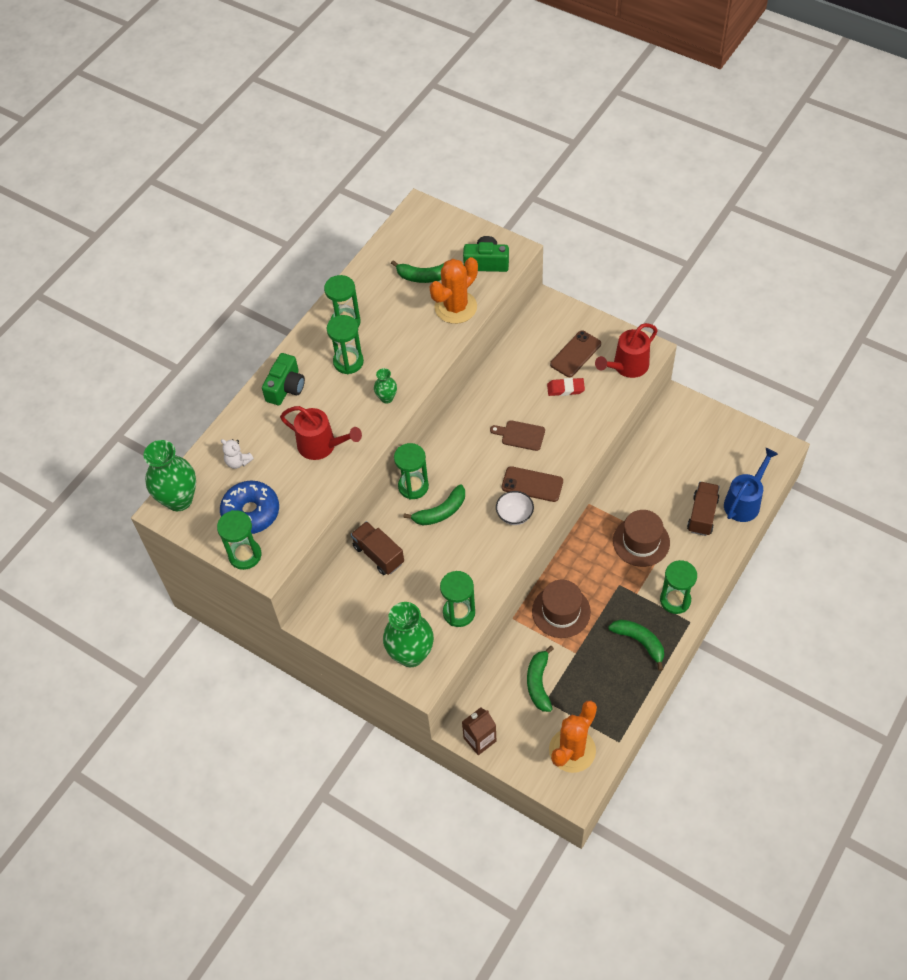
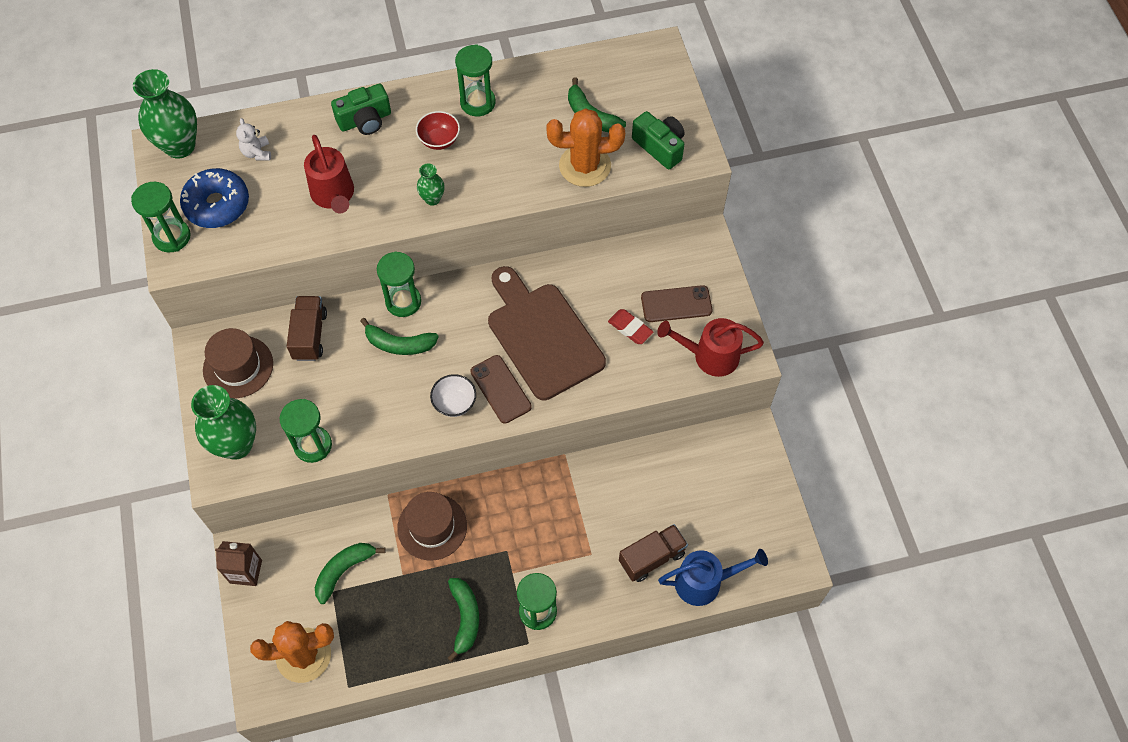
camera: 40 degrees right, 5 degrees up
green hourglass [327,315,364,374] -> red bowl [416,111,460,150]
brown cutting board [490,420,545,451] -> brown cutting board [488,266,606,401], size x2.32
brown hat [613,510,670,567] -> brown hat moved to [203,328,273,398]

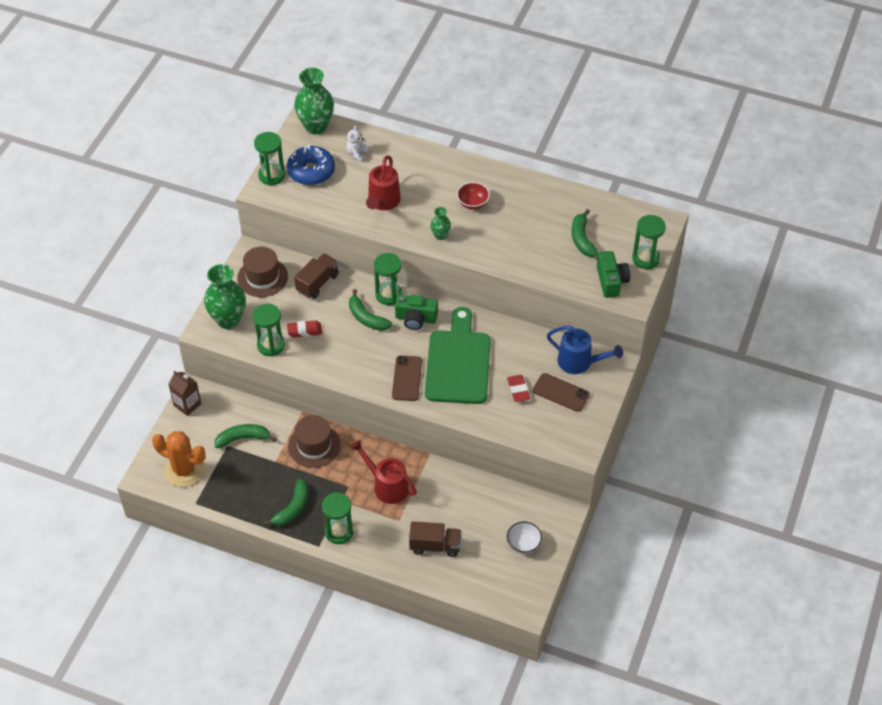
camera: 35 degrees right, 10 degrees down
green camera [331,84,391,135] -> green camera moved to [395,295,438,330]
white bowl [430,374,476,417] -> white bowl moved to [507,522,542,554]
green hourglass [455,44,495,116] -> green hourglass moved to [632,215,666,269]
brown cutting board [488,266,606,401] -> green cutting board [425,307,491,404]
orange cactus [546,108,625,187] -> none
red watering can [657,318,764,377] -> red watering can moved to [350,440,417,504]
blue watering can [658,549,768,606] -> blue watering can moved to [547,326,623,374]
none -> red eraser [287,320,322,337]

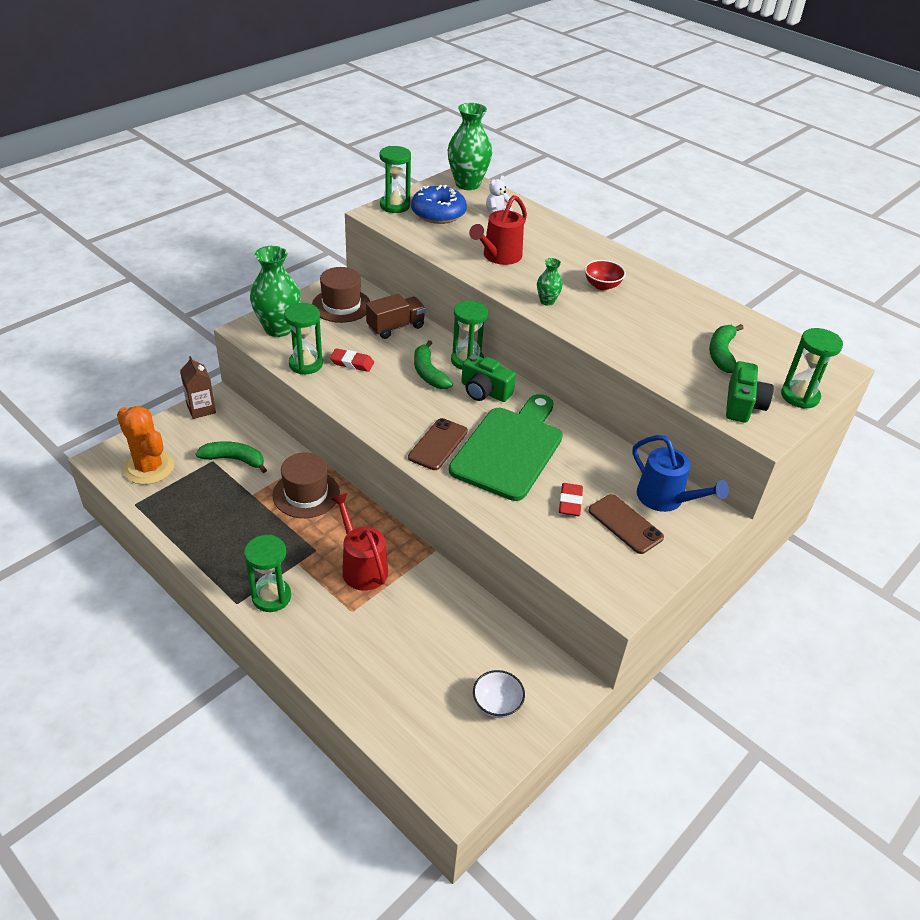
camera: 20 degrees right, 10 degrees down
green banana [264,479,308,526] -> none
brown truck [409,521,461,557] -> none

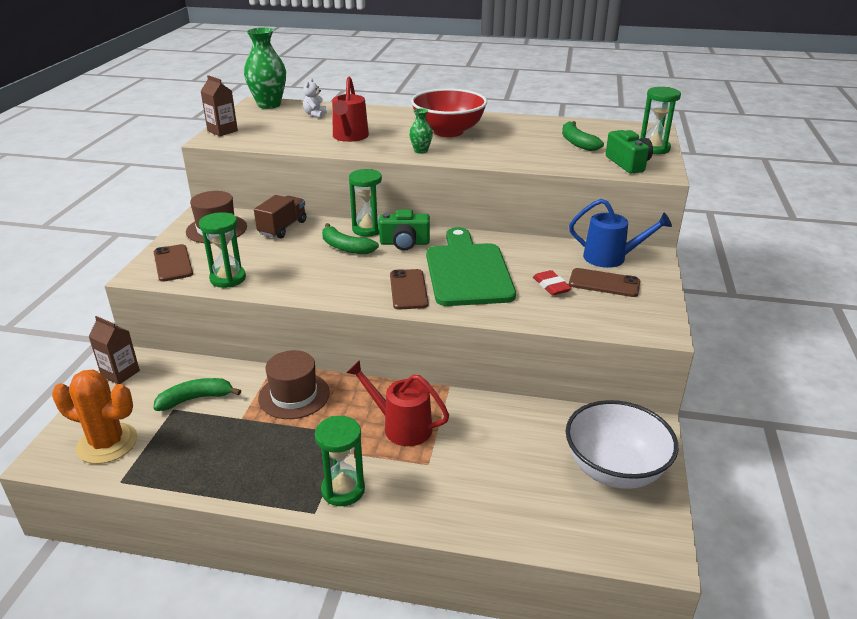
camera: 30 degrees left, 10 degrees down
green vase [250,246,301,337] -> brown phone [154,244,193,282]
red eraser [330,348,374,372] -> none
green hourglass [379,146,411,213] -> brown carton [201,75,238,136]
blue donut [411,185,467,224] -> none
white bowl [473,670,525,718] -> white bowl [566,400,678,489], size x2.08
red bowl [585,260,626,290] -> red bowl [411,89,487,137], size x2.08

